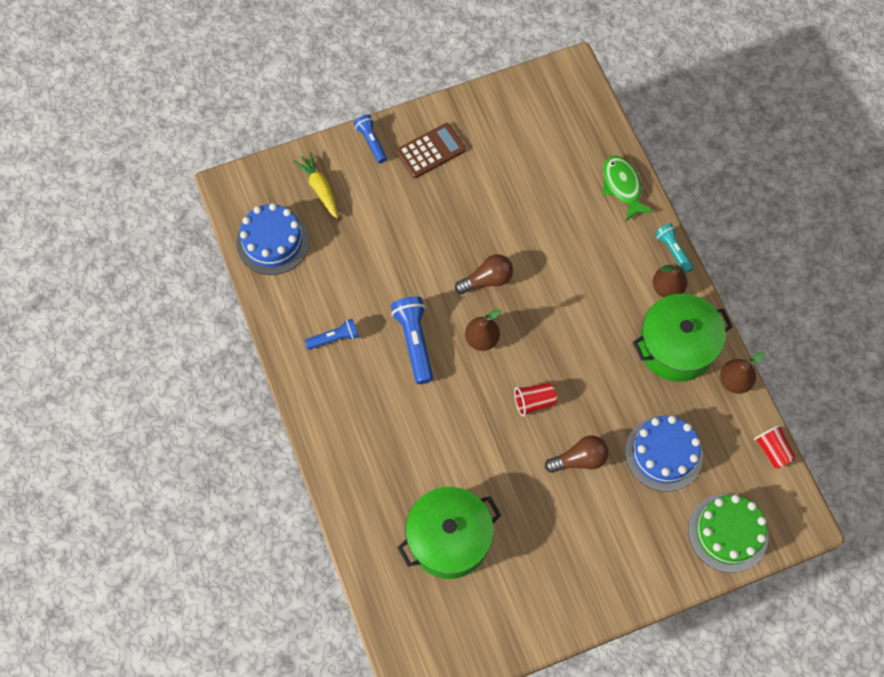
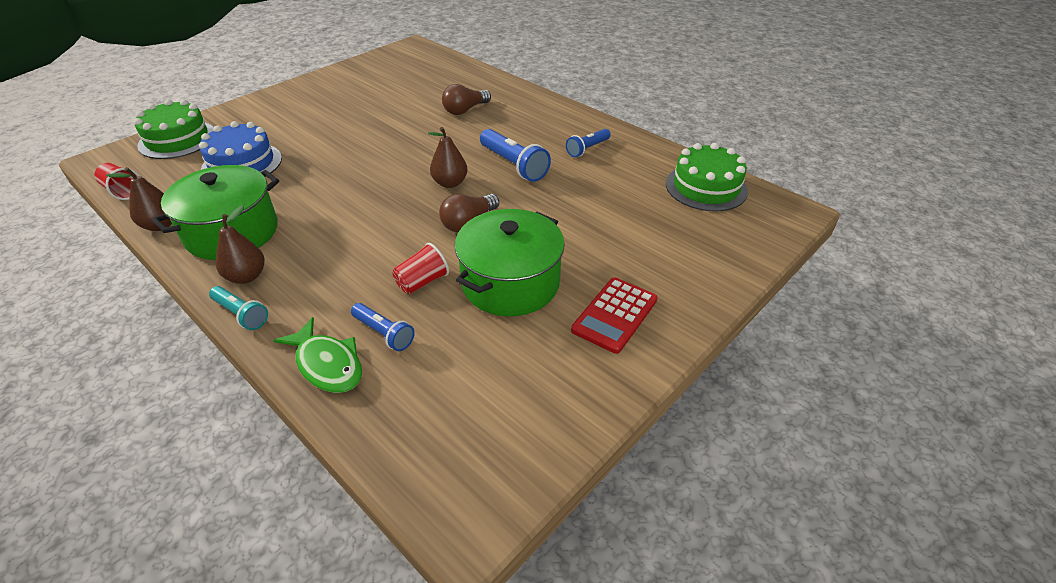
camera: 155 degrees right, 25 degrees down
blue cake [236,203,309,275] -> green cake [666,143,748,212]
yellow carrot [293,152,338,218] -> none
blue flashlight [354,115,387,163] -> blue flashlight moved to [351,303,415,351]
brown calculator [396,123,466,178] -> red calculator [571,277,658,354]
green pot [397,487,501,579] -> green pot moved to [455,209,565,316]
red cup [514,383,557,417] -> red cup moved to [392,243,449,294]
brown light bulb [545,436,609,473] -> brown light bulb moved to [442,84,491,115]

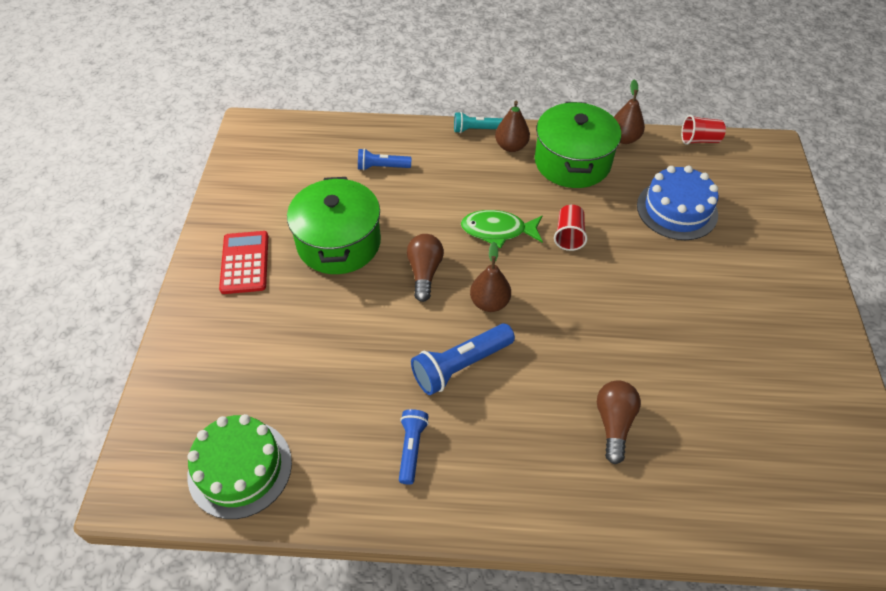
camera: 140 degrees right, 10 degrees up
green cake [134,99,214,159] -> none
green fish [273,317,362,393] -> green fish moved to [461,210,543,249]
red cup [392,243,449,294] -> red cup moved to [554,205,587,251]
blue flashlight [480,129,551,182] -> blue flashlight turned 45 degrees counterclockwise [411,323,515,395]

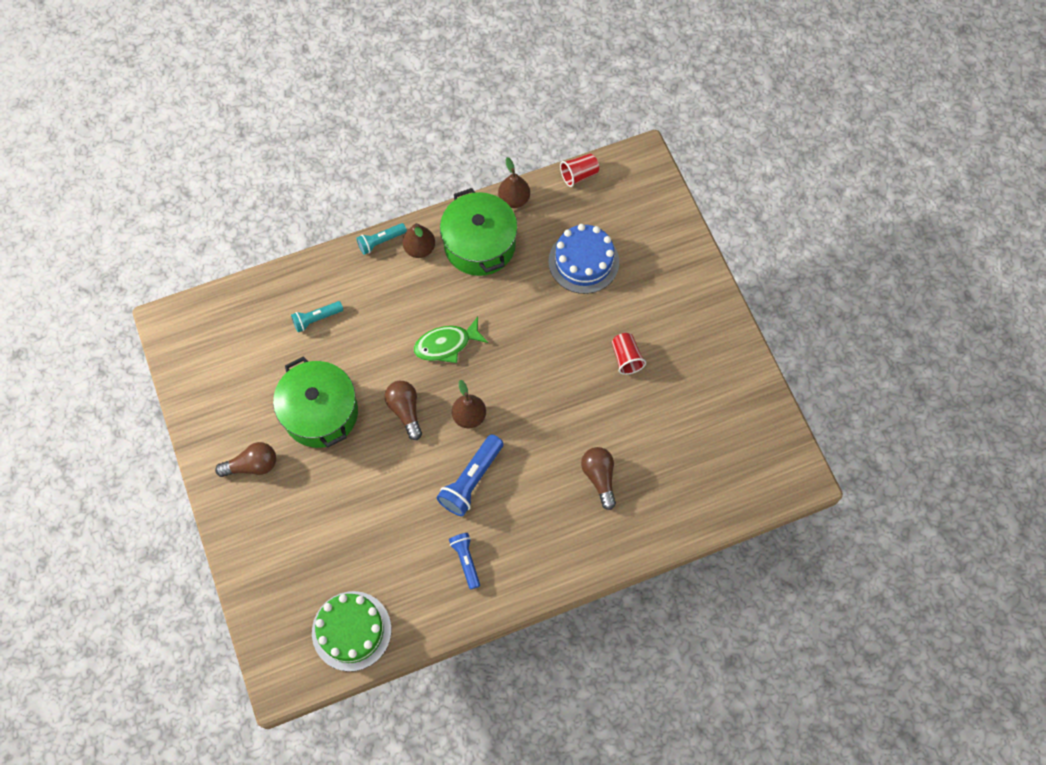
camera: 25 degrees left, 15 degrees up
red calculator [219,231,268,294] -> brown light bulb [215,442,276,477]
blue flashlight [358,148,411,171] -> turquoise flashlight [291,301,343,332]
red cup [554,205,587,251] -> red cup moved to [612,333,646,375]

